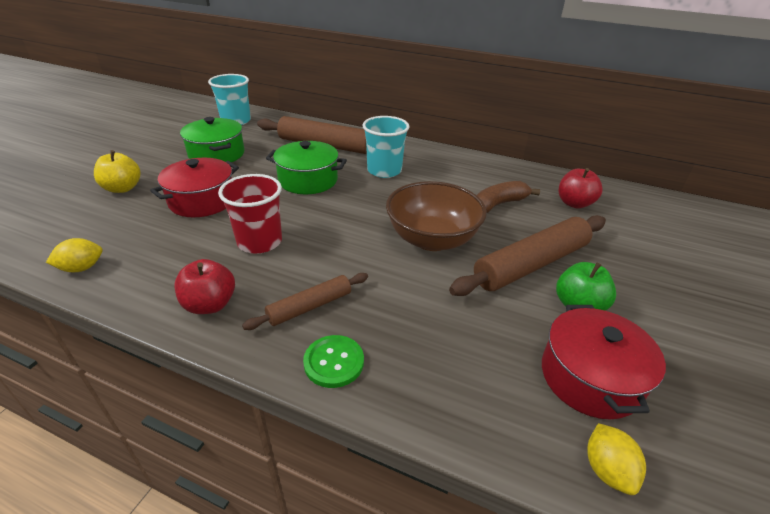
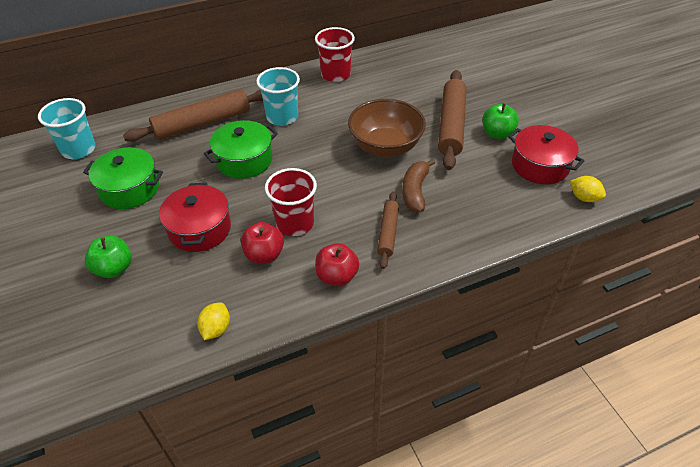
camera: 45 degrees left, 10 degrees up
yellow apple [94,150,141,193] -> green apple [85,236,132,278]
green button [303,335,364,388] -> none
brown banana [477,181,540,213] -> brown banana moved to [402,159,435,212]
red apple [559,168,603,208] -> red apple moved to [241,222,284,263]
none -> red cup [315,27,355,82]

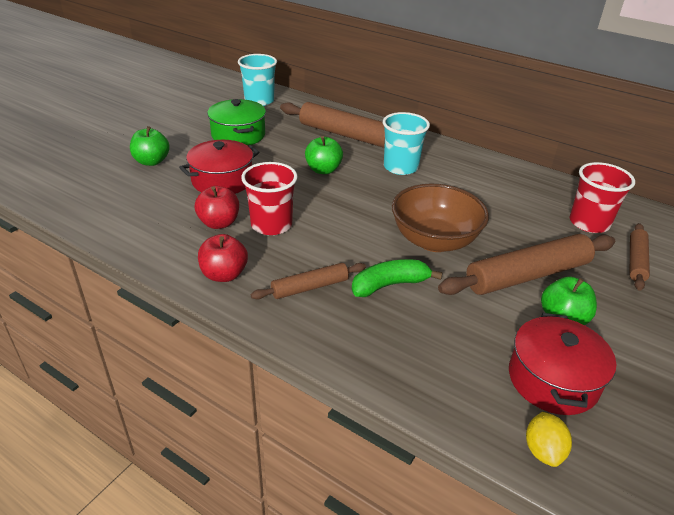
camera: 55 degrees right, 10 degrees down
yellow lemon [197,302,230,340] -> none
green pot [204,120,278,179] -> green apple [305,136,343,174]
red cup [315,27,355,82] -> red cup moved to [569,162,635,233]
brown banana [402,159,435,212] -> green banana [352,259,443,297]
none -> brown rolling pin [630,223,650,291]

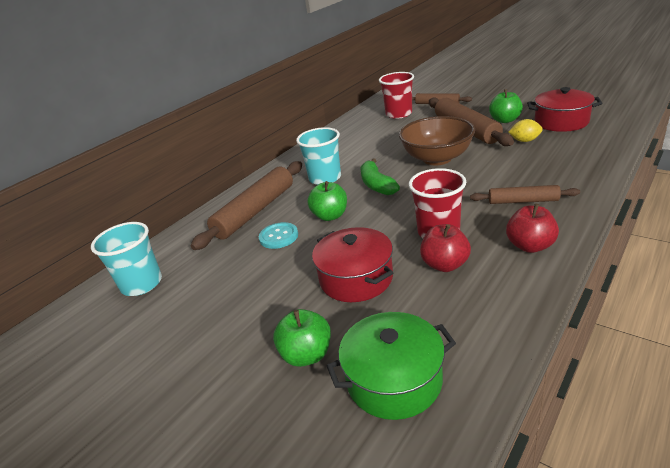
camera: 80 degrees left, 5 degrees down
green pot [207,99,266,145] -> green pot moved to [326,312,456,420]
brown rolling pin [251,263,366,299] -> brown rolling pin turned 60 degrees counterclockwise [470,185,580,204]
green banana [352,259,443,297] -> green banana moved to [361,158,400,195]
yellow lemon [526,412,572,467] -> yellow lemon moved to [508,119,543,142]
none -> turquoise button [259,222,298,249]

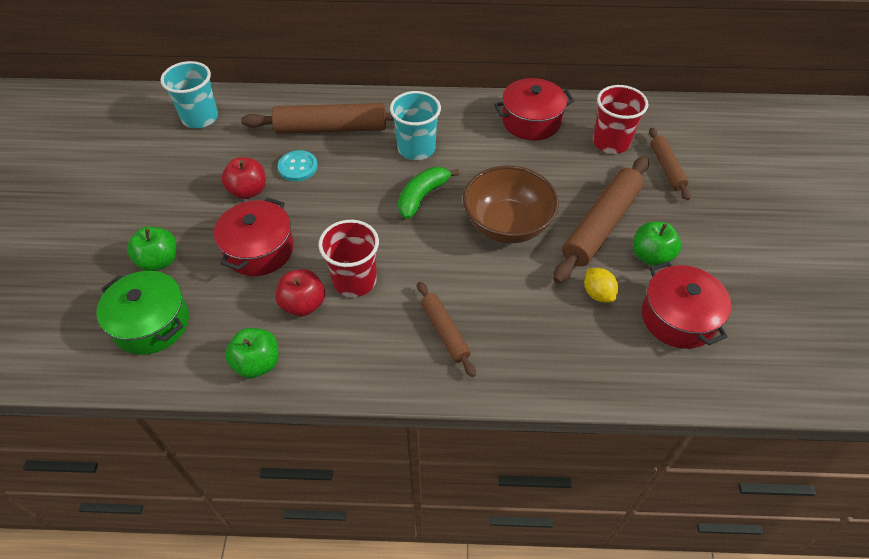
camera: 50 degrees right, 20 degrees up
green apple [307,181,347,221] -> green apple moved to [225,328,278,379]
red apple [506,203,559,253] -> red apple moved to [221,157,266,199]
none -> red pot [494,78,574,140]

